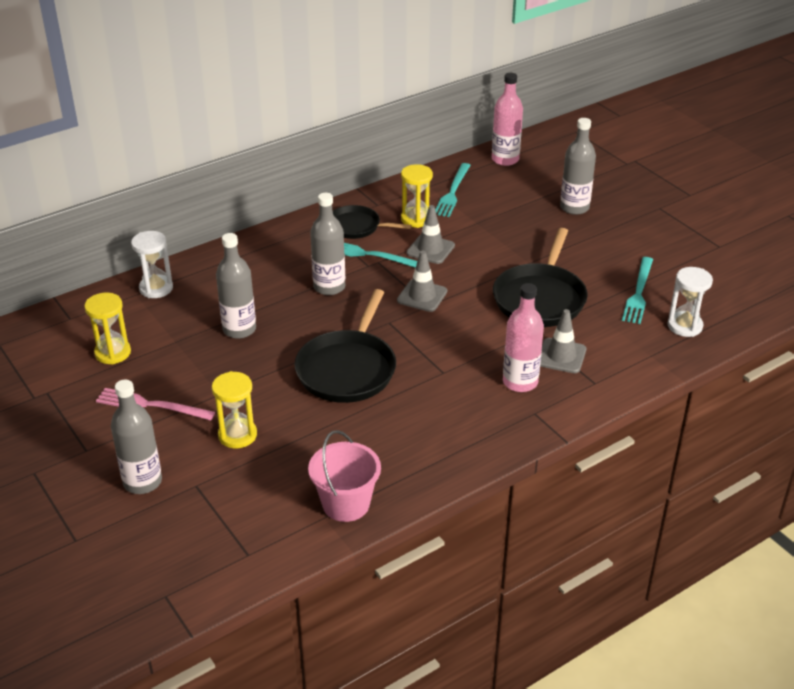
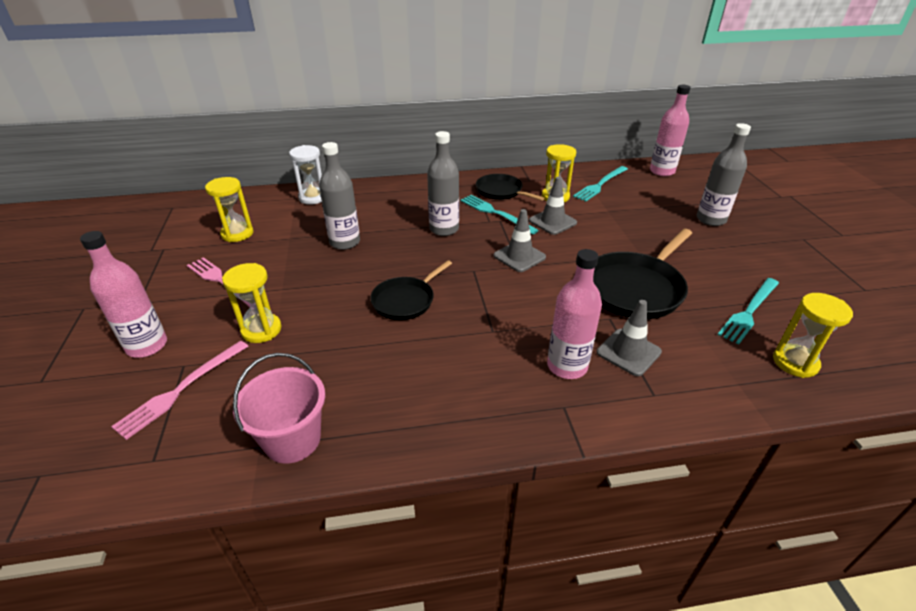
camera: 25 degrees right, 0 degrees up
grey bottle [111,380,162,494] -> pink bottle [80,231,167,358]
black pan [294,289,396,403] -> black pan [370,260,452,320], size x0.61
white hourglass [668,267,713,337] -> yellow hourglass [773,293,853,378]
none -> pink fork [111,341,248,440]

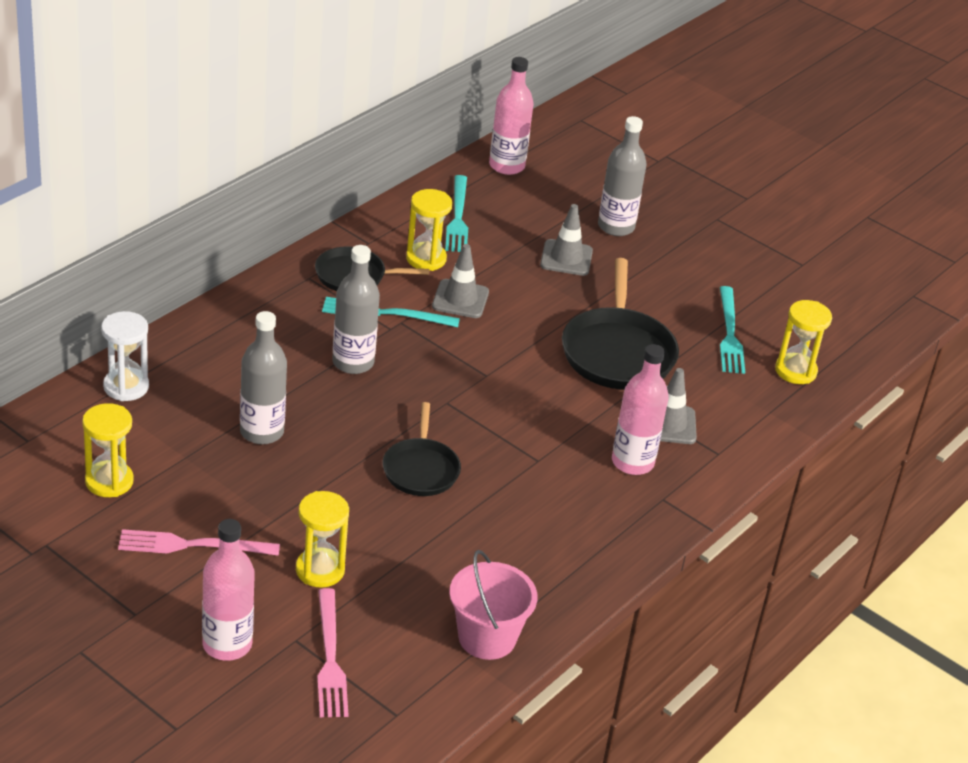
camera: 45 degrees left, 0 degrees up
grey traffic cone [494,209,546,272] -> grey traffic cone moved to [540,204,593,276]

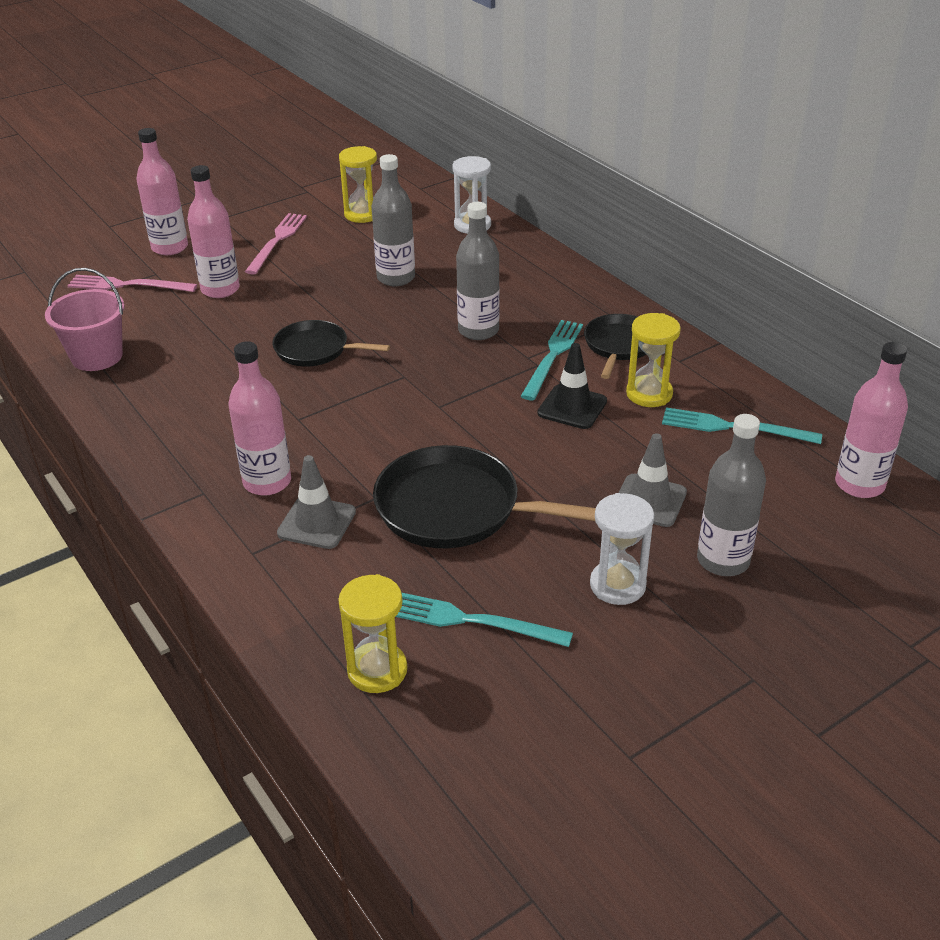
camera: 110 degrees right, 0 degrees up
yellow hourglass [296,491,349,588] -> pink bottle [187,165,240,298]
grey traffic cone [432,244,489,318] -> black traffic cone [537,343,607,429]
none -> white hourglass [590,493,654,605]

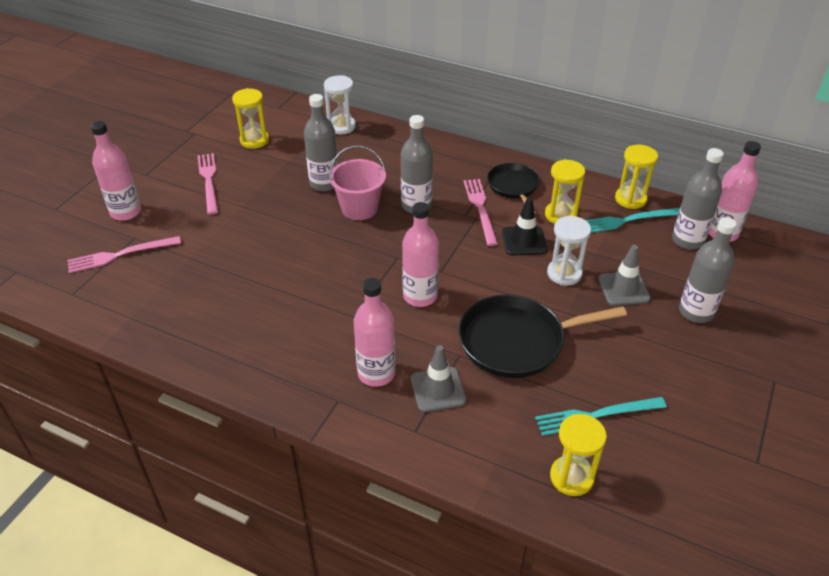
camera: 30 degrees left, 5 degrees up
pink bucket [45,268,125,371] -> pink bucket moved to [329,145,386,220]
pink bottle [187,165,240,298] -> pink bottle moved to [402,202,439,307]
black pan [272,320,390,367] -> none
turquoise fork [520,320,583,400] -> pink fork [464,179,498,246]
white hourglass [590,493,654,605] -> white hourglass moved to [547,216,591,286]
none -> yellow hourglass [615,145,658,209]
none -> grey bottle [672,148,724,250]

